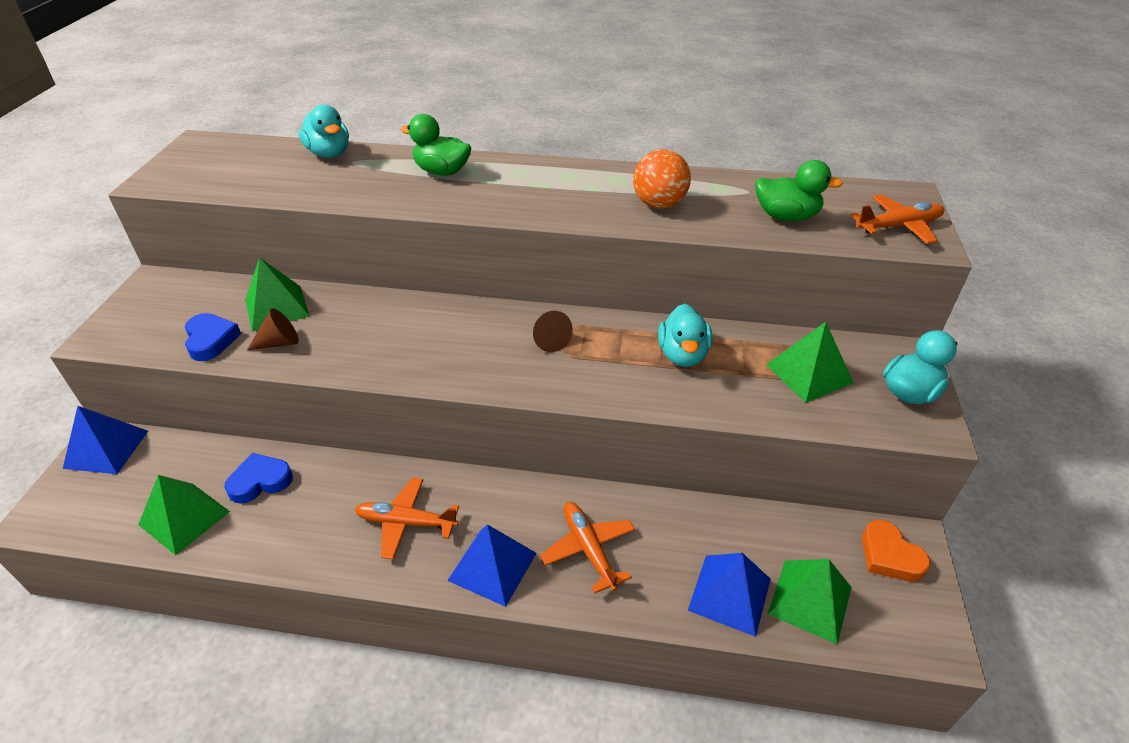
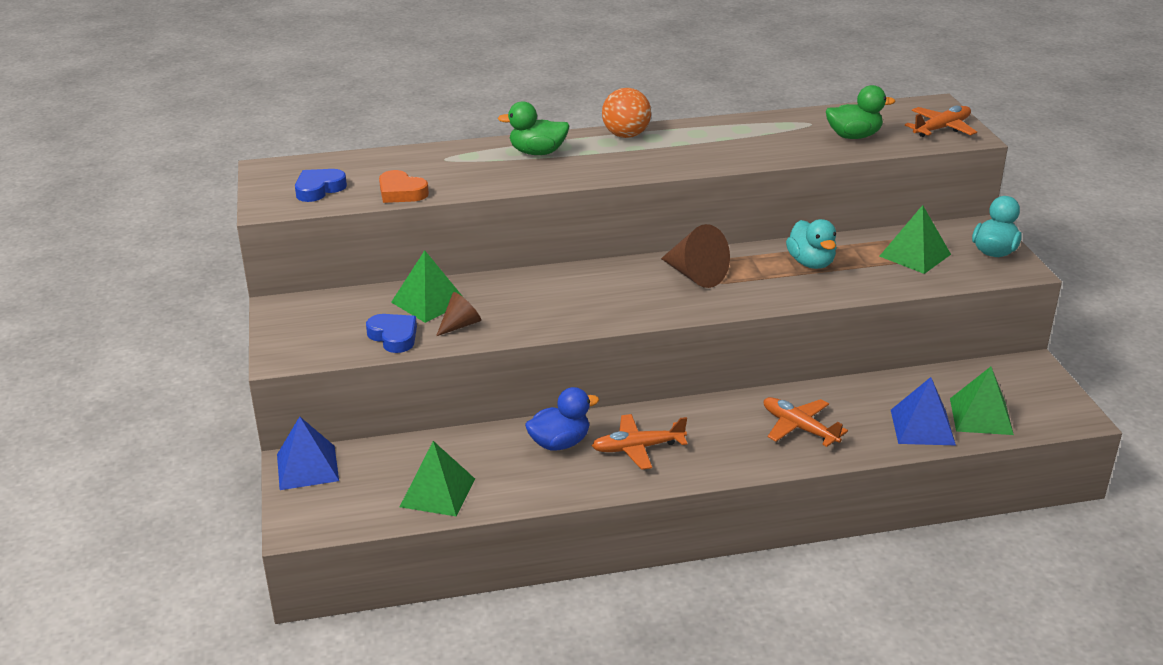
camera: 20 degrees left, 10 degrees down
blue heart [224,453,293,504] -> blue heart moved to [295,169,347,202]
turquoise duck [299,104,349,158] -> none
blue pyramid [447,524,536,607] -> none
brown cone [533,311,573,352] -> brown cone [661,224,730,288], size x1.66
orange ball [633,149,691,209] -> orange ball moved to [602,88,651,138]
orange heart [862,520,931,582] -> orange heart moved to [379,170,429,203]
none -> blue duck [525,387,599,451]

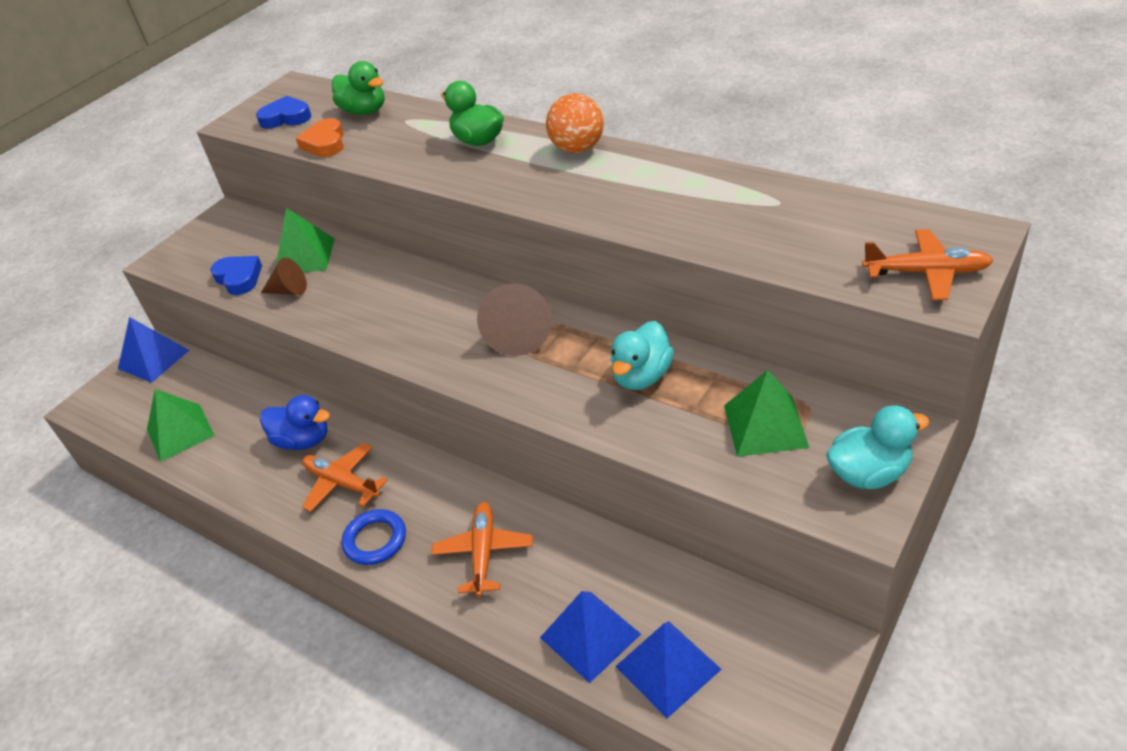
camera: 50 degrees right, 10 degrees up
blue heart [366,314,417,353] -> blue heart turned 45 degrees counterclockwise [210,256,262,295]
green duck [826,85,896,139] -> green duck moved to [332,61,385,115]
green pyramid [950,367,1014,435] -> blue pyramid [615,621,722,718]
none -> blue ring [342,509,406,565]

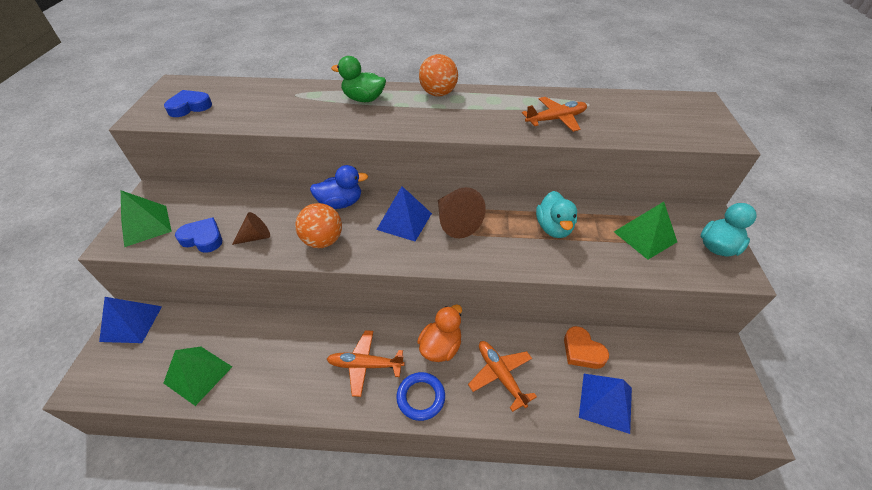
camera: 35 degrees left, 5 degrees up
blue duck [260,395,330,450] -> blue duck moved to [310,165,368,209]
green pyramid [276,208,335,273] -> green pyramid moved to [121,190,172,247]
orange heart [296,118,344,157] -> orange heart moved to [564,326,609,369]
green duck [332,61,385,115] -> none
blue pyramid [615,621,722,718] -> blue pyramid moved to [376,186,432,241]
orange plane [862,229,994,300] -> orange plane moved to [522,97,587,132]
none -> orange ball [295,203,342,248]
none -> orange duck [417,304,462,362]

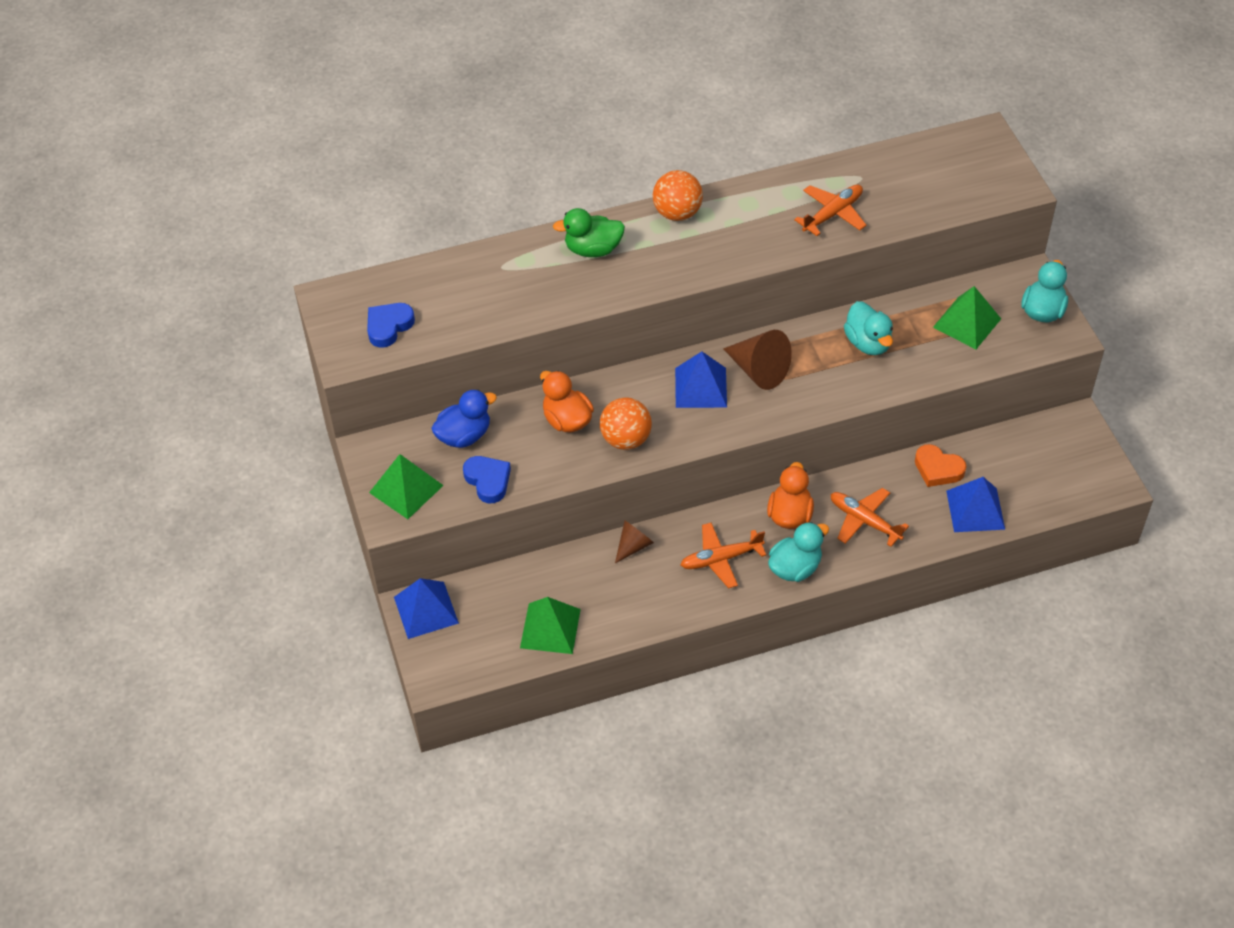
camera: 20 degrees left, 5 degrees up
blue heart [175,217,222,253] -> blue heart turned 60 degrees clockwise [463,456,511,503]
brown cone [232,212,270,245] -> brown cone moved to [615,521,654,563]
blue duck [310,165,368,209] -> blue duck moved to [431,389,497,448]
blue ring [396,372,445,421] -> turquoise duck [768,522,829,582]
none -> orange duck [540,371,594,433]

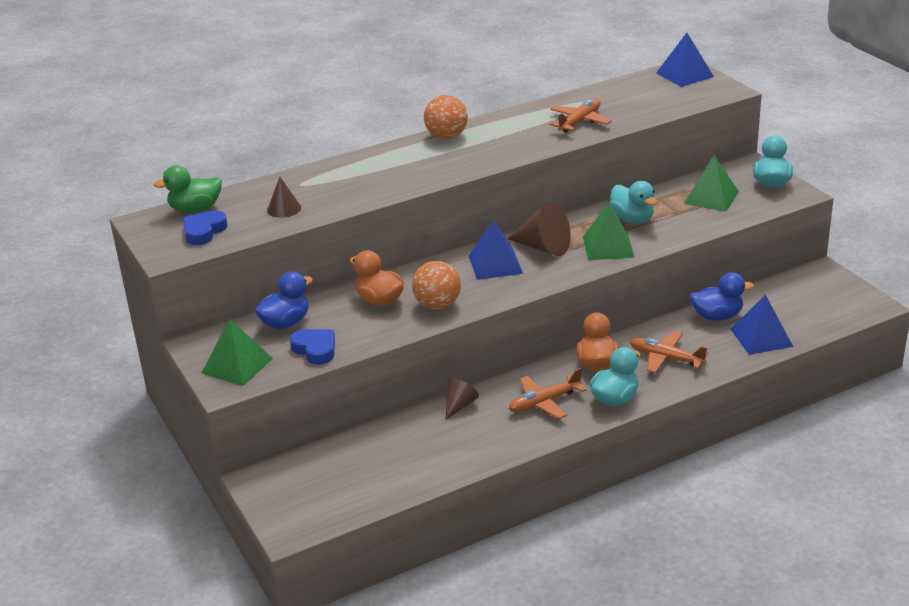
camera: 10 degrees left, 20 degrees down
blue pyramid [394,578,459,639] -> blue pyramid moved to [656,33,714,87]
green pyramid [520,597,581,654] -> green pyramid moved to [583,203,635,260]
green duck [553,208,625,257] -> green duck moved to [154,165,222,213]
orange heart [915,444,966,487] -> blue duck [690,272,754,321]
none -> brown cone [267,177,301,218]

